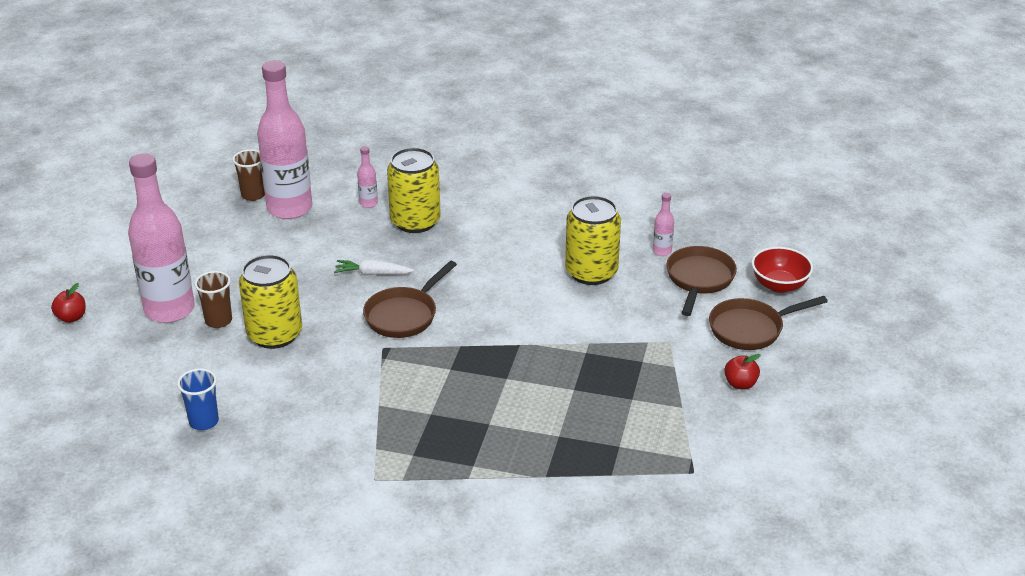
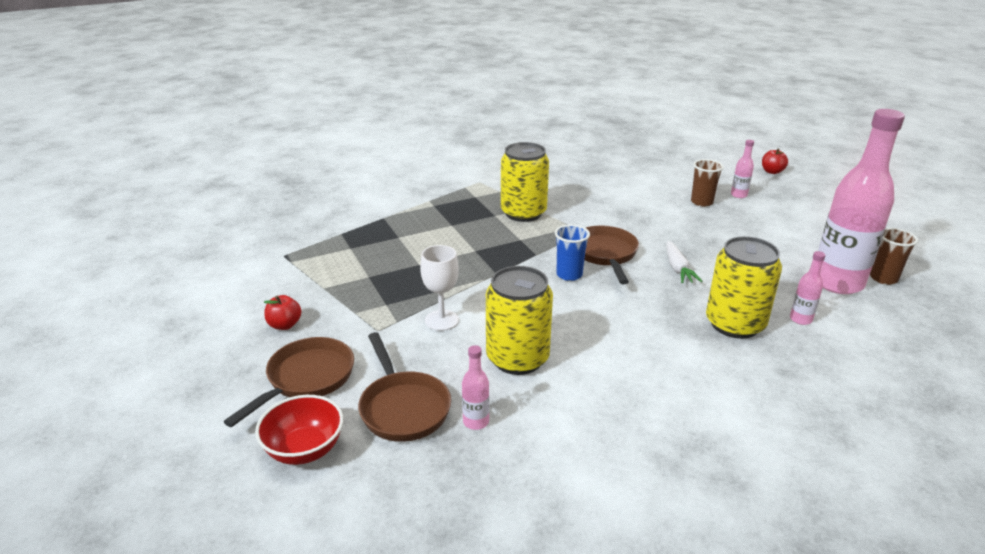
camera: 140 degrees right, 5 degrees down
pink bottle [128,153,195,323] -> pink bottle [731,140,754,198], size x0.40
blue cup [177,368,219,430] -> blue cup moved to [555,224,590,281]
yellow can [239,255,302,349] -> yellow can moved to [501,142,549,222]
white carrot [334,259,414,275] -> white carrot turned 120 degrees clockwise [666,241,703,283]
none -> white goblet [420,245,459,331]

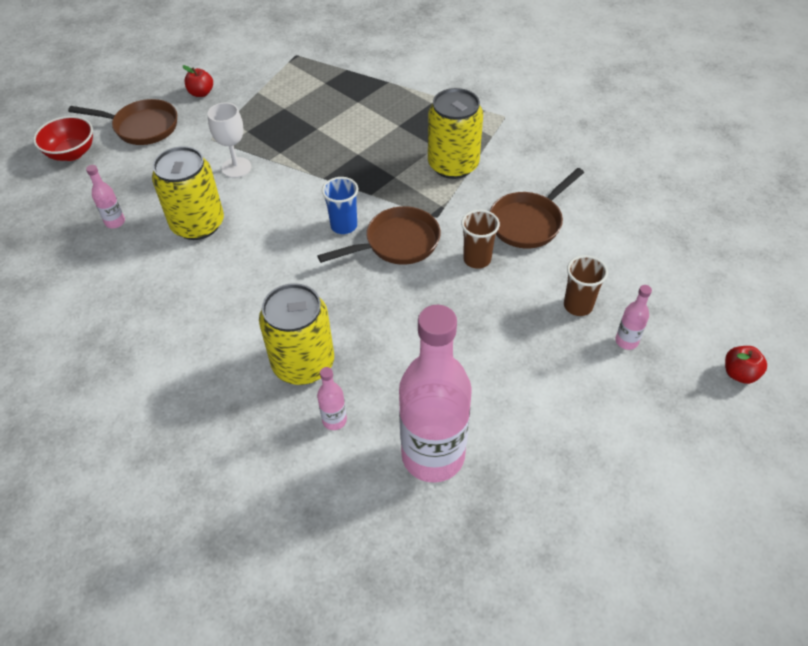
camera: 70 degrees right, 20 degrees up
brown pan [358,332,451,442] -> brown pan moved to [490,168,584,249]
white carrot [666,241,703,283] -> none
brown cup [870,228,918,285] -> brown cup moved to [461,210,500,269]

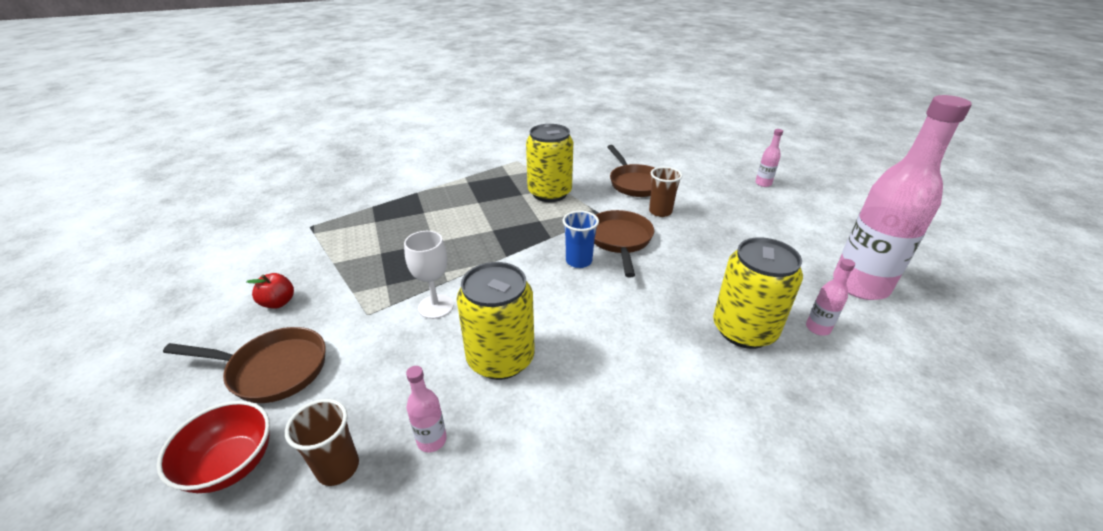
camera: 65 degrees left, 15 degrees down
brown pan [68,99,177,145] -> brown pan turned 60 degrees clockwise [163,327,326,403]
brown cup [564,255,608,316] -> brown cup moved to [285,399,359,486]
red apple [725,346,767,384] -> none

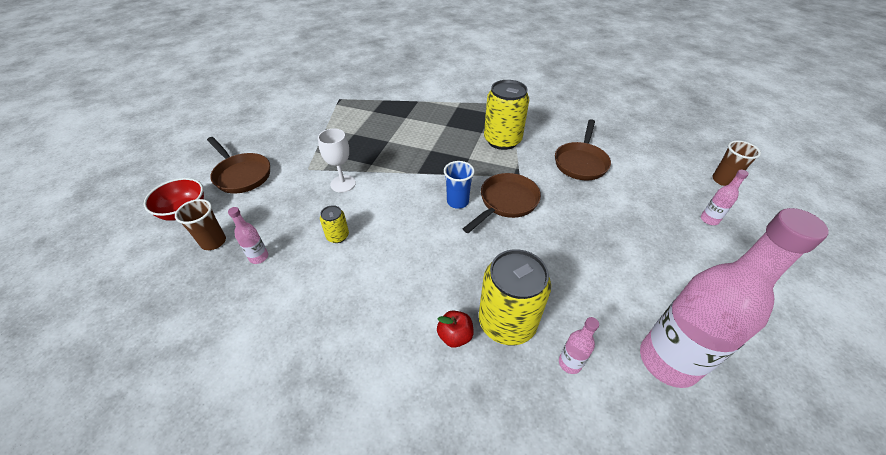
camera: 40 degrees right, 10 degrees up
red apple [246,273,294,309] -> red apple moved to [437,311,474,348]
yellow can [457,262,535,380] -> yellow can [320,205,349,243], size x0.47
brown cup [649,167,683,217] -> brown cup moved to [712,140,761,186]

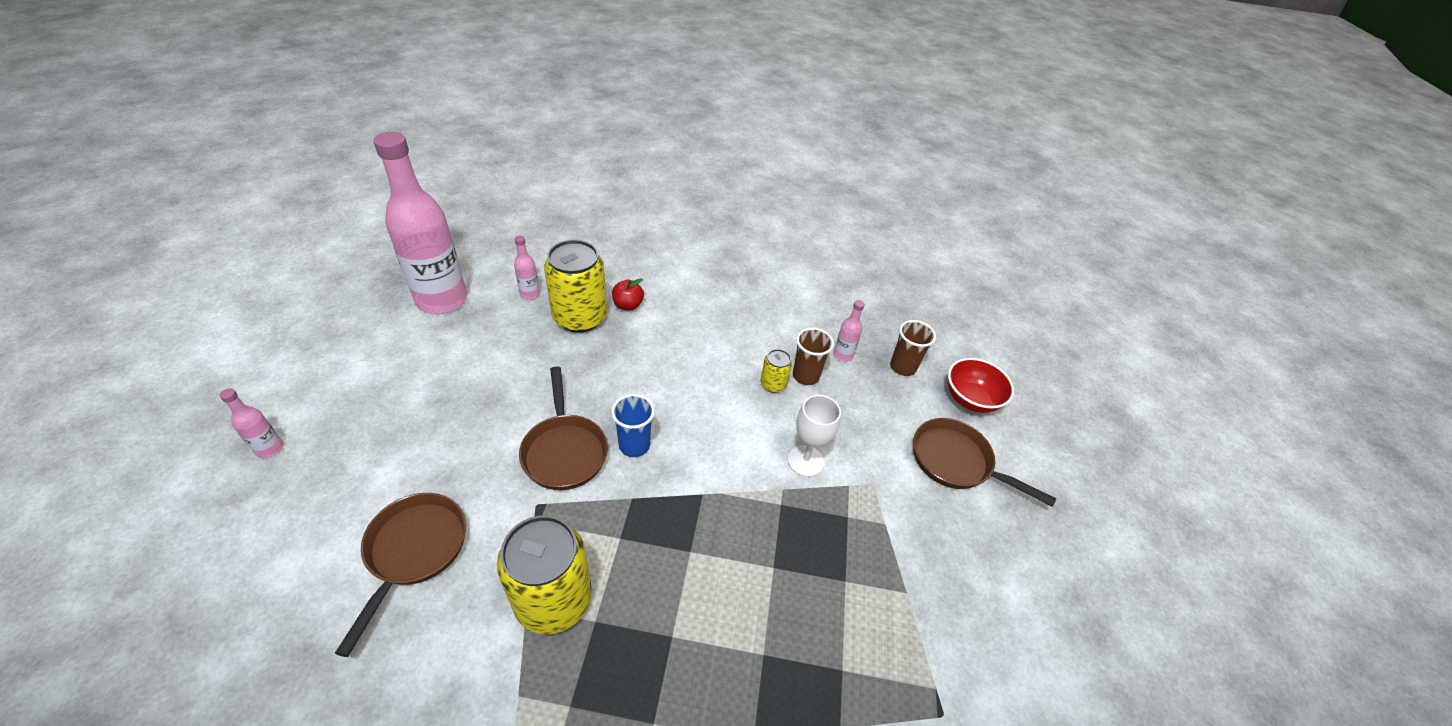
camera: 165 degrees right, 0 degrees up
brown pan [463,173,541,233] -> brown pan turned 45 degrees counterclockwise [519,366,608,490]
brown cup [712,140,761,186] -> brown cup moved to [793,328,834,385]

